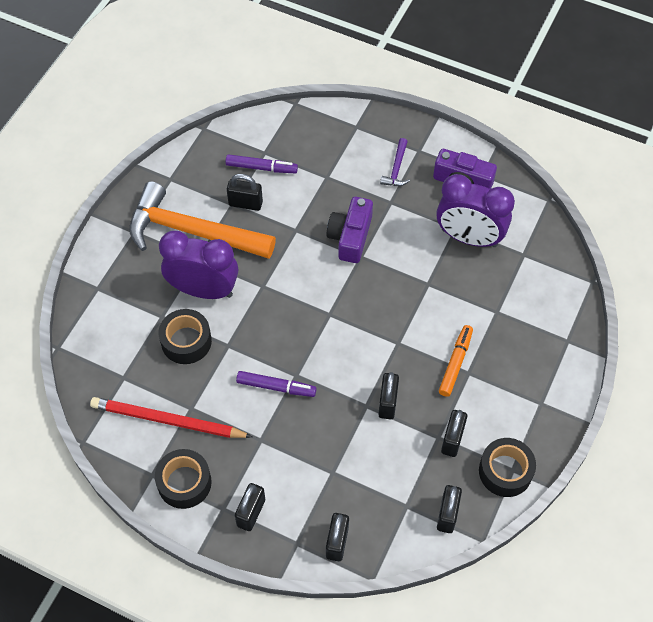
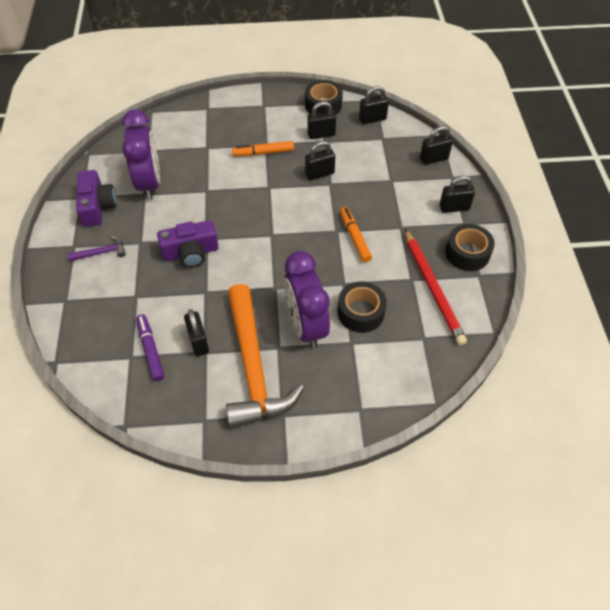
camera: 120 degrees left, 5 degrees down
purple marker [236,371,317,397] -> orange marker [340,207,372,262]

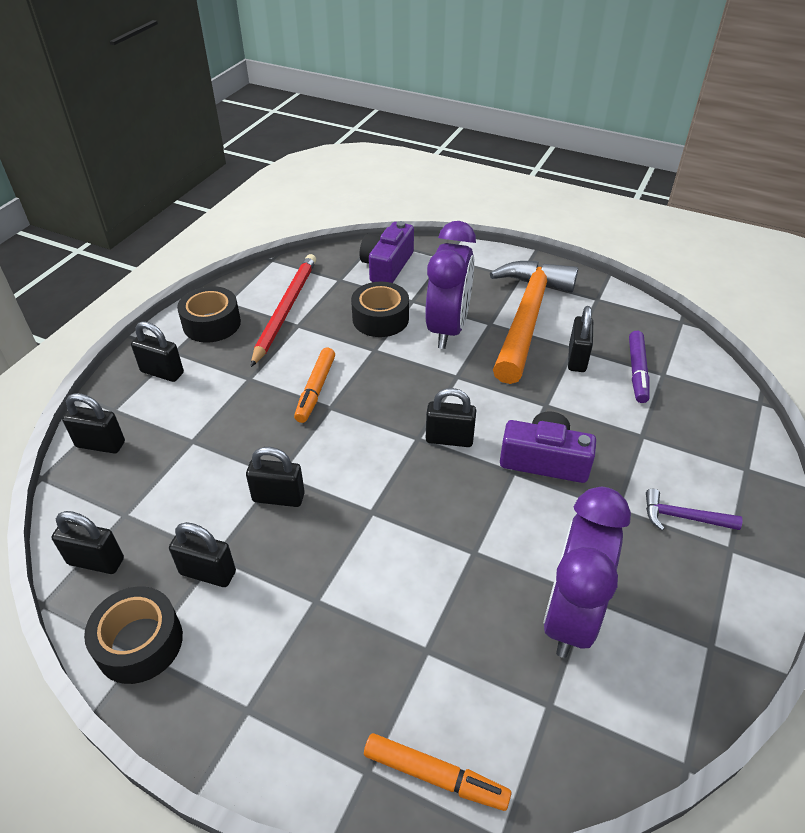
camera: 150 degrees left, 10 degrees down
purple camera [76,170,117,227] -> purple camera moved to [360,221,414,283]
orange marker [232,141,294,156] -> orange marker moved to [364,733,512,811]
none -> black padlock [426,388,476,447]

